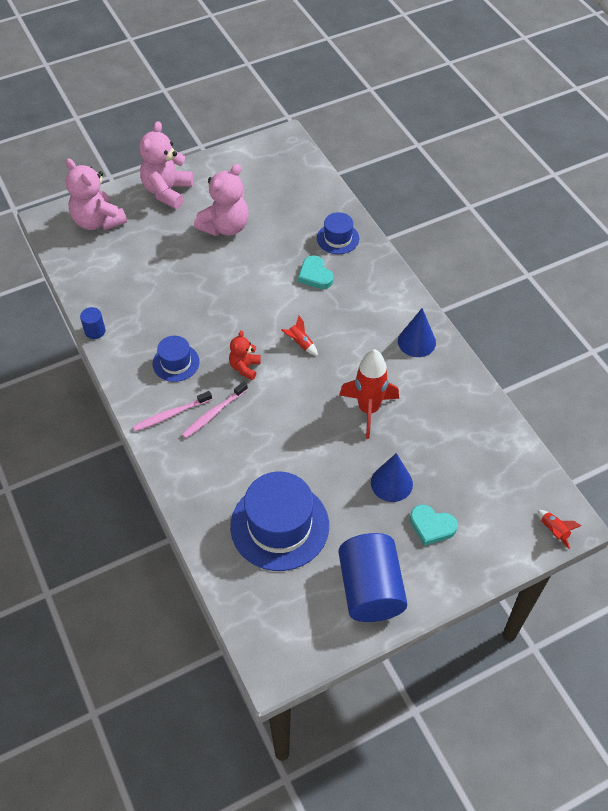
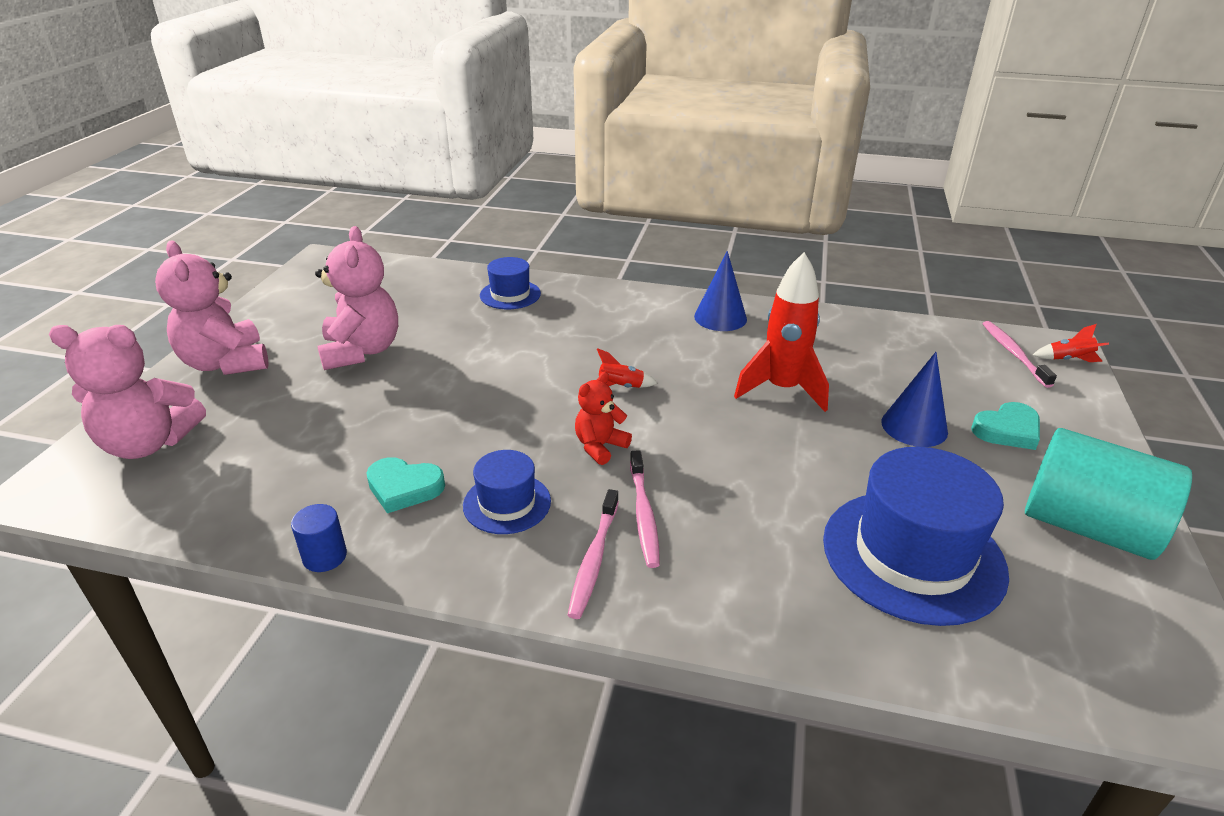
camera: 50 degrees left, 20 degrees down
red teddy bear [229,331,261,380] -> red teddy bear turned 75 degrees clockwise [575,372,632,465]
turquoise heart [298,255,333,289] -> turquoise heart moved to [366,457,445,513]
blue cylinder [339,533,407,622] -> turquoise cylinder [1025,428,1192,560]
none -> pink toothbrush [982,321,1057,388]

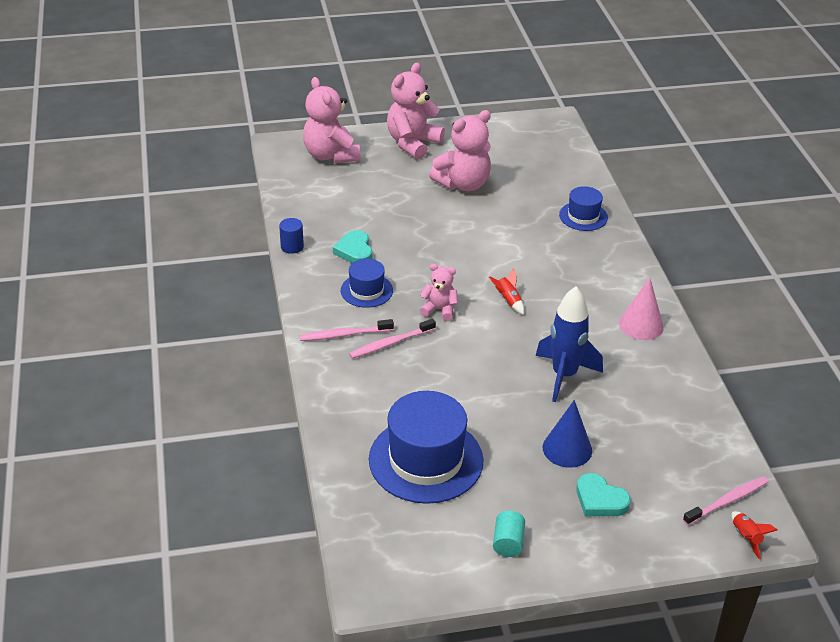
camera: 65 degrees right, 5 degrees up
red teddy bear [575,372,632,465] -> pink teddy bear [420,264,458,321]
blue cone [694,251,747,331] -> pink cone [619,278,664,340]
red rocket [734,252,829,412] -> blue rocket [536,286,603,402]
turquoise cylinder [1025,428,1192,560] -> turquoise cylinder [493,511,525,557], size x0.43

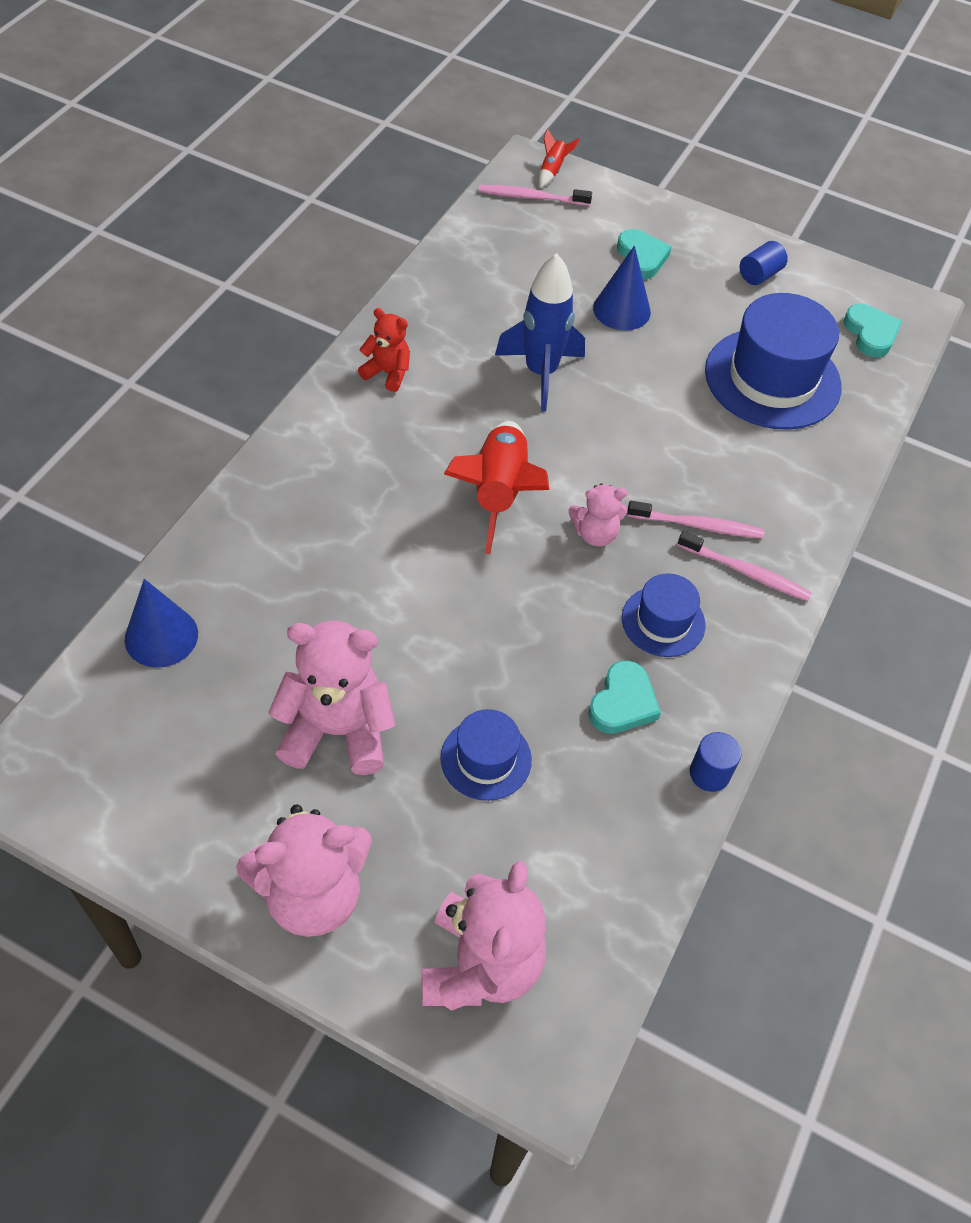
camera: 145 degrees left, 15 degrees up
pink teddy bear [420,264,458,321] -> pink teddy bear turned 60 degrees counterclockwise [569,483,628,546]
red rocket [489,268,524,315] -> red rocket [444,421,549,554], size x2.25
turquoise cylinder [493,511,525,557] -> blue cylinder [739,241,788,285]
blue hat [559,186,608,231] -> blue hat moved to [440,709,532,801]
pink cone [619,278,664,340] -> red teddy bear [358,308,410,392]
none -> blue cone [125,579,198,668]
none -> turquoise heart [843,304,902,357]

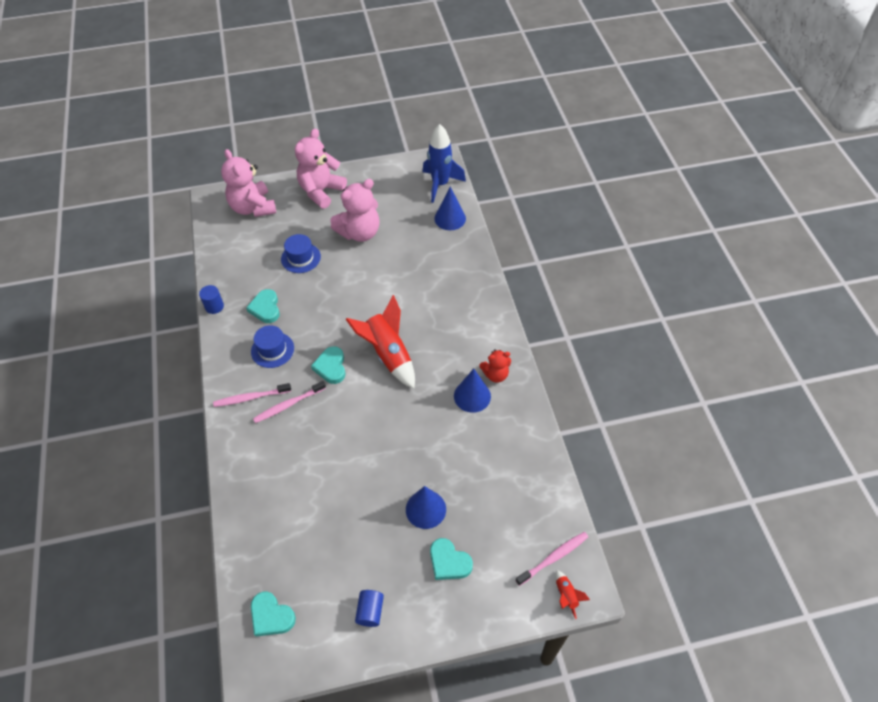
camera: 145 degrees right, 0 degrees up
blue rocket [495,253,585,411] -> blue rocket moved to [423,124,466,203]
pink teddy bear [569,483,628,546] -> turquoise heart [311,346,346,384]
blue hat [705,293,842,430] -> none
none -> blue cone [454,369,491,413]

